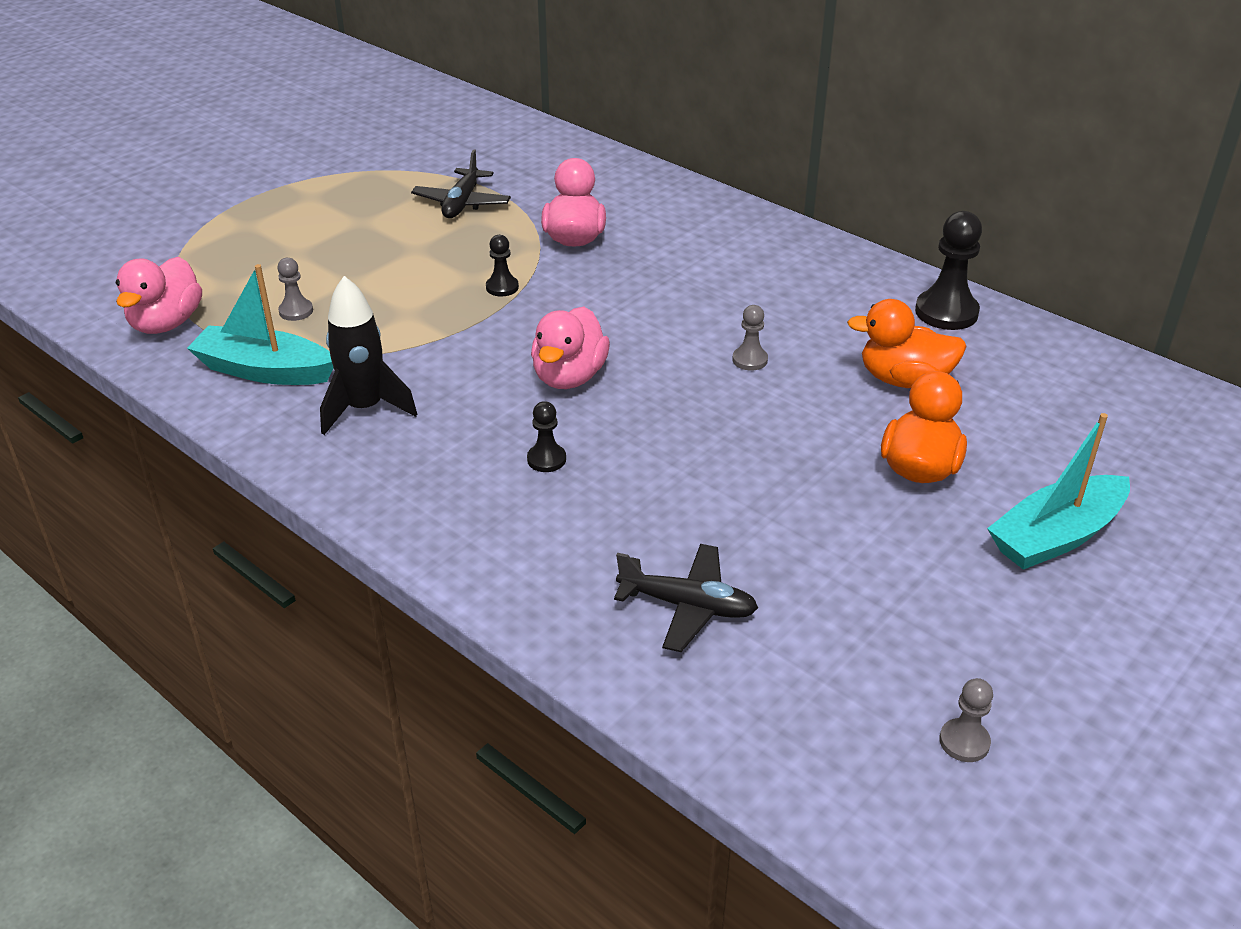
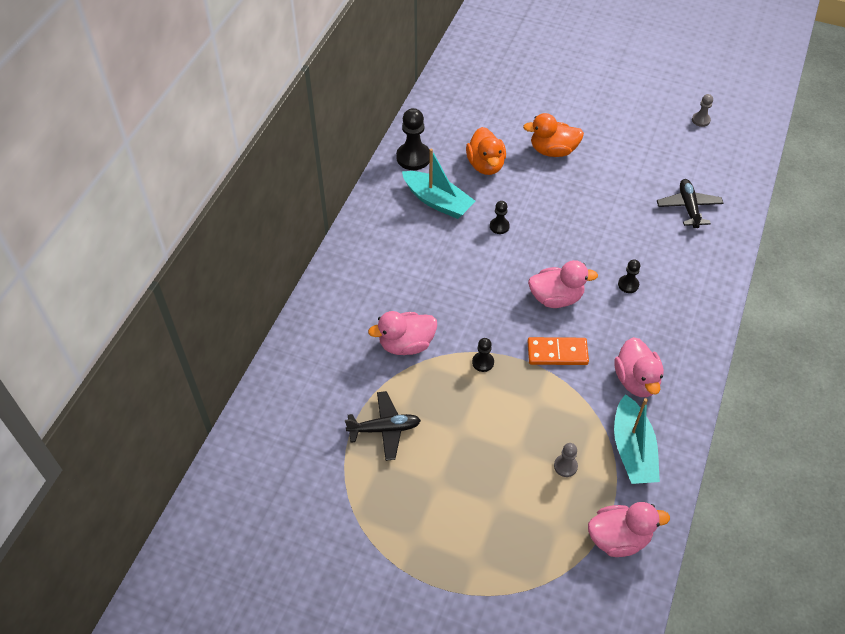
camera: 110 degrees left, 15 degrees up
black rocket [320,276,417,435] -> pink duck [615,337,664,397]
grey pawn [732,305,768,371] -> black pawn [490,201,510,234]
turquoise boat [987,413,1130,570] -> turquoise boat moved to [402,148,475,219]
none -> orange domino [528,337,589,365]

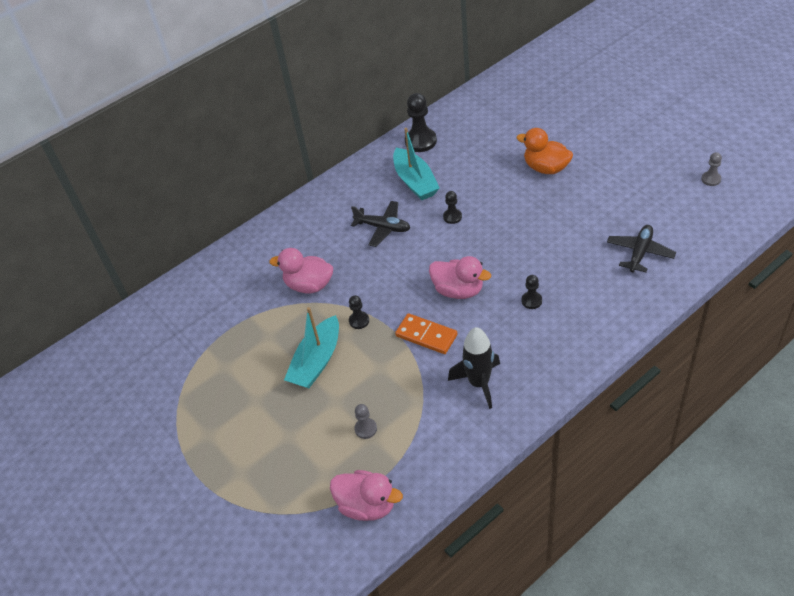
camera: 35 degrees right, 5 degrees down
black plane [345,391,421,461] -> black plane moved to [351,201,410,247]
orange duck [466,127,506,175] -> none
turquoise boat [614,394,660,484] -> turquoise boat moved to [284,307,339,388]
pink duck [615,337,664,397] -> black rocket [448,327,500,409]

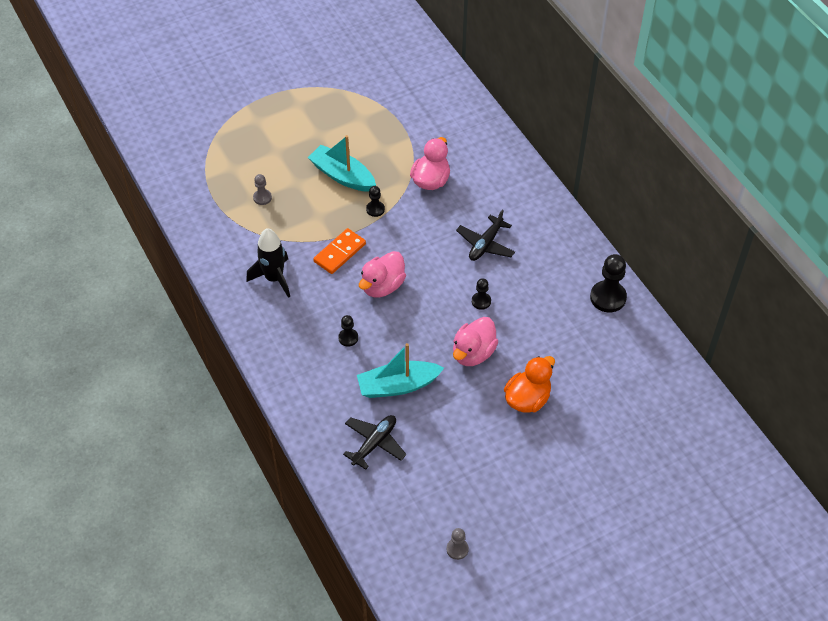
camera: 95 degrees right, 5 degrees up
pink duck [330,470,403,521] -> pink duck moved to [453,317,498,366]
turquoise boat [393,128,439,200] -> turquoise boat moved to [357,343,444,398]
black plane [607,225,676,273] -> black plane turned 90 degrees counterclockwise [343,415,406,470]

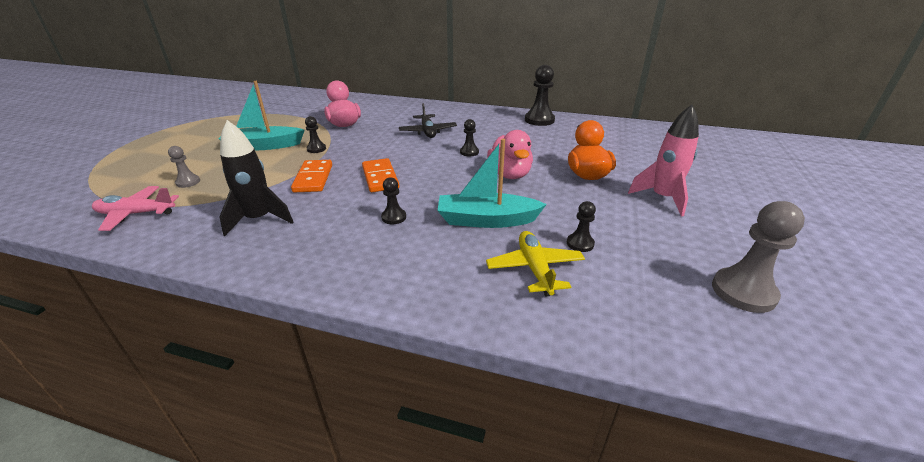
camera: 45 degrees left, 20 degrees down
black plane [343,415,406,470] -> yellow plane [486,231,585,296]
turquoise boat [357,343,444,398] -> turquoise boat turned 60 degrees clockwise [438,139,547,228]
pink duck [359,251,406,297] -> orange domino [362,158,399,192]
grey pawn [446,528,469,560] -> grey pawn [712,201,805,313], size x1.84
none -> pink plane [92,186,179,231]
none -> black pawn [567,201,596,252]
none -> pink rocket [628,105,699,216]

